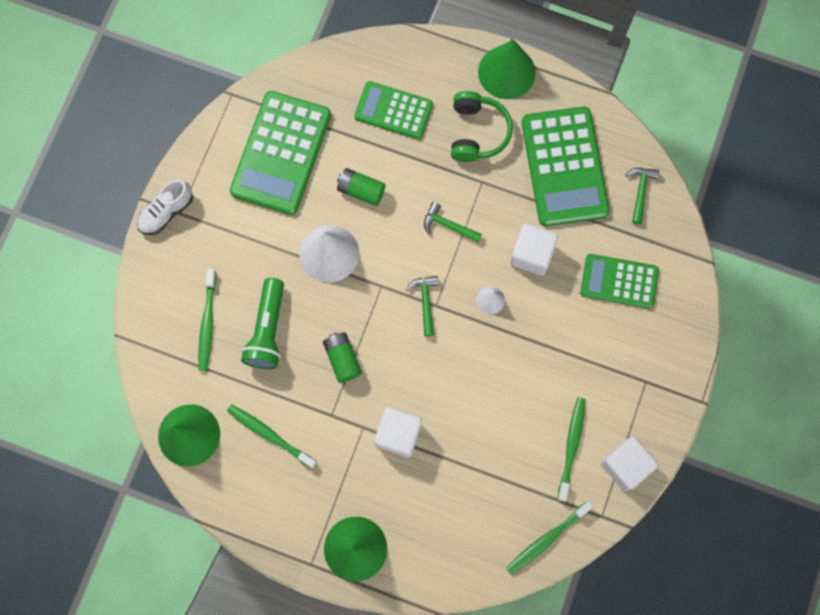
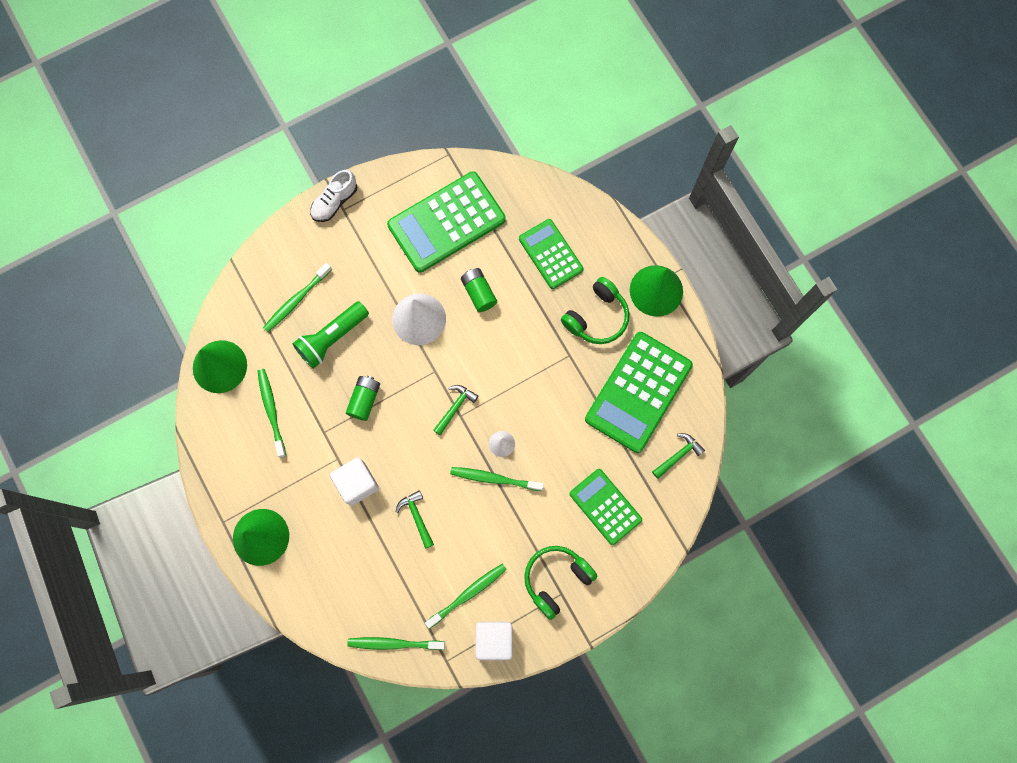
camera: 40 degrees right, 0 degrees up
white shoe [137,180,193,235] -> white shoe turned 45 degrees counterclockwise [310,170,357,222]
green hammer [424,202,482,243] -> green hammer moved to [396,490,434,549]
white cube [510,224,558,275] -> none
none -> green toothbrush [450,467,544,491]
none -> green headphones [524,546,598,620]

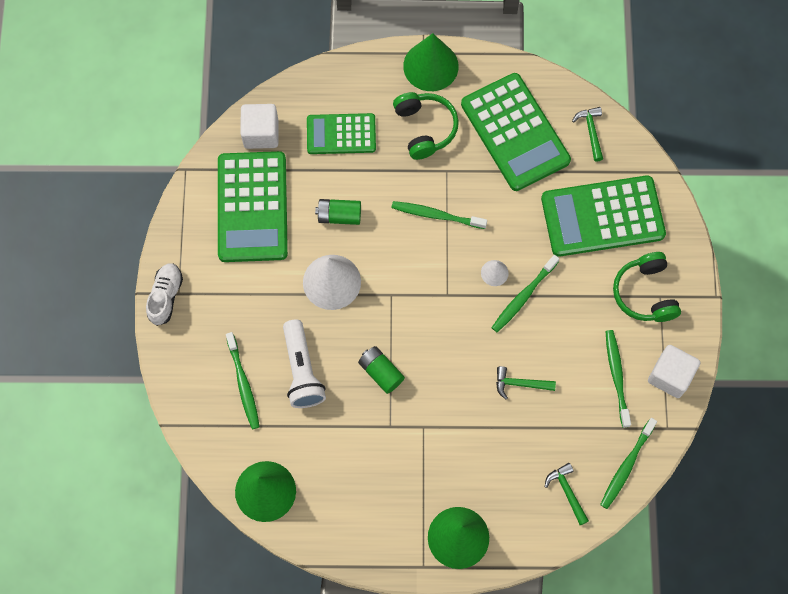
camera: 60 degrees left, 5 degrees down
green toothbrush [258,369,286,458] -> green toothbrush moved to [391,201,487,229]
green flashlight [292,301,369,369] -> white flashlight [283,319,326,408]
white shoe [310,170,357,222] -> white shoe turned 150 degrees counterclockwise [146,263,183,326]
white cube [330,457,379,506] -> white cube moved to [240,104,278,149]
green hammer [433,385,479,435] -> green hammer moved to [545,463,589,525]
green calculator [569,469,642,545] -> green calculator [541,175,666,257], size x1.63

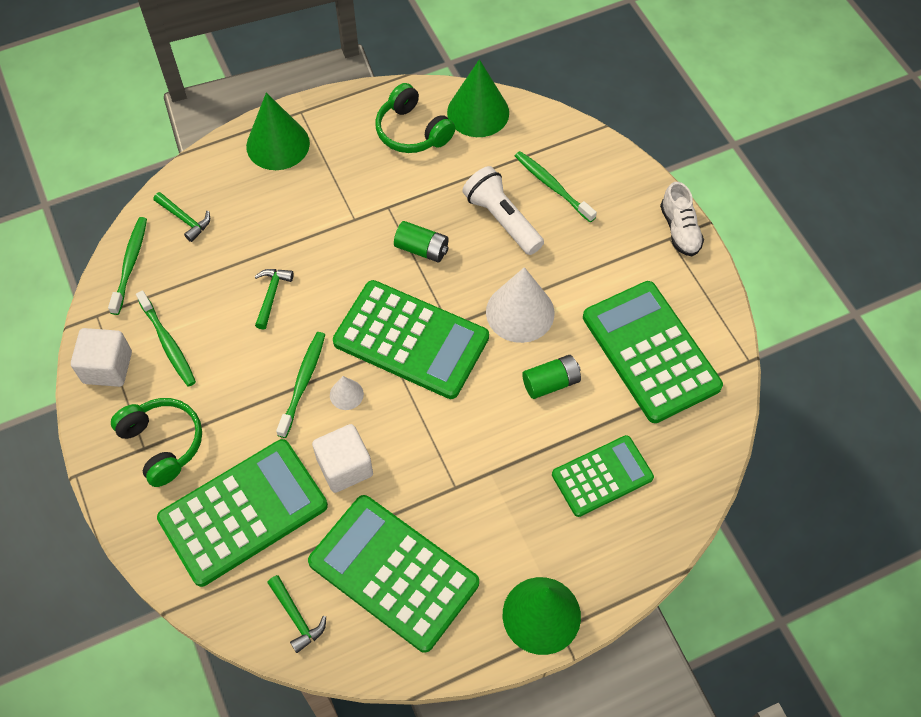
camera: 155 degrees right, 10 degrees down
white cube [240,104,278,149] -> white cube moved to [312,424,373,493]
green toothbrush [391,201,487,229] -> none
green headphones [393,92,459,160] -> green headphones moved to [375,83,455,153]
green hammer [496,366,556,400] -> green hammer turned 60 degrees counterclockwise [254,269,294,330]
none -> green calculator [333,280,489,399]

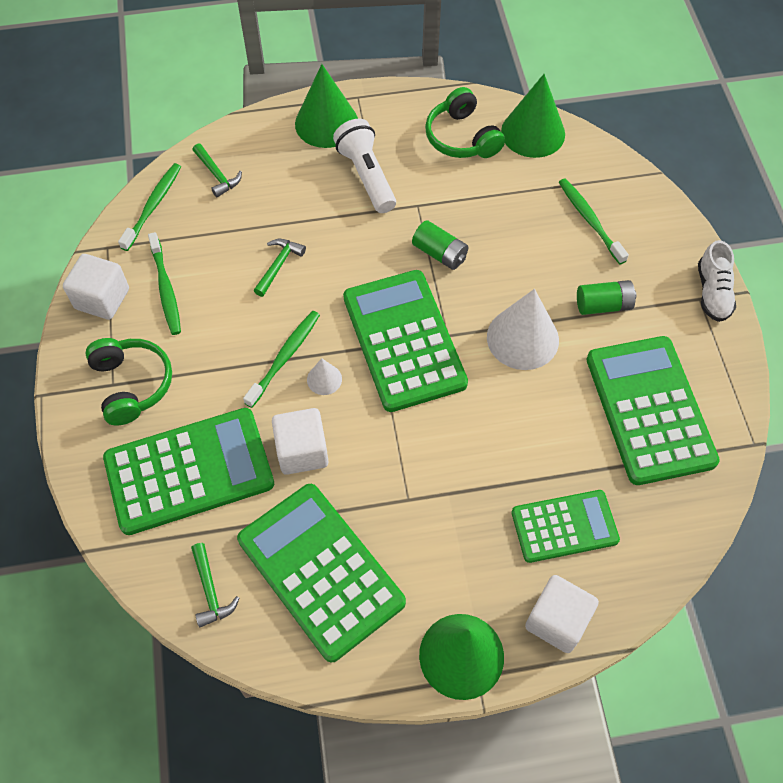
camera: 15 degrees right, 0 degrees up
green calculator [333,280,489,399] -> green calculator turned 150 degrees counterclockwise [343,270,468,412]
white flashlight [462,166,544,255] -> white flashlight moved to [333,119,396,213]
green battery [522,355,581,399] -> green battery moved to [577,280,636,315]
none -> white cube [525,575,599,653]

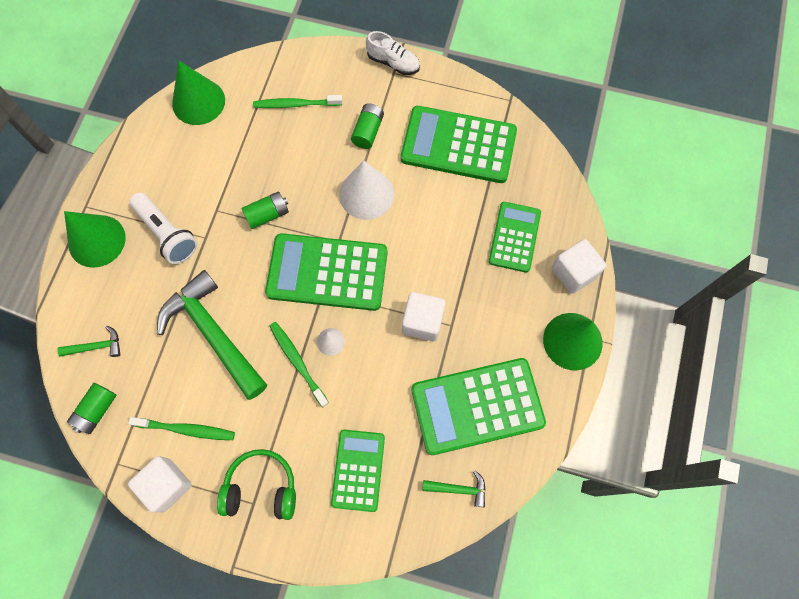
camera: 65 degrees left, 10 degrees up
green calculator [103,408,274,535] -> green calculator [331,430,385,512], size x0.61
green toothbrush [118,163,181,251] -> green battery [67,383,117,434]
green hammer [254,239,306,297] -> green hammer [157,270,267,400], size x2.31
white cube [272,408,329,475] -> white cube moved to [402,292,446,341]
white flashlight [333,119,396,213] -> white flashlight turned 135 degrees counterclockwise [129,193,198,264]
green headphones [425,87,505,158] -> none

